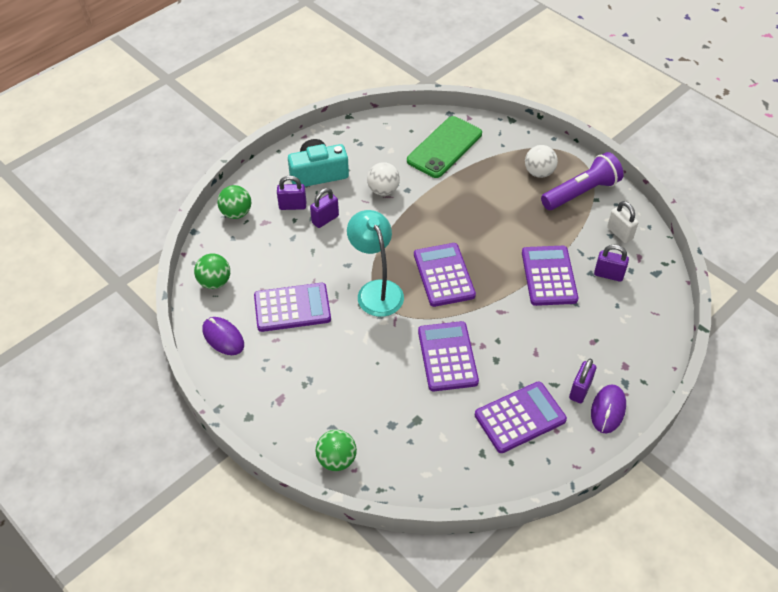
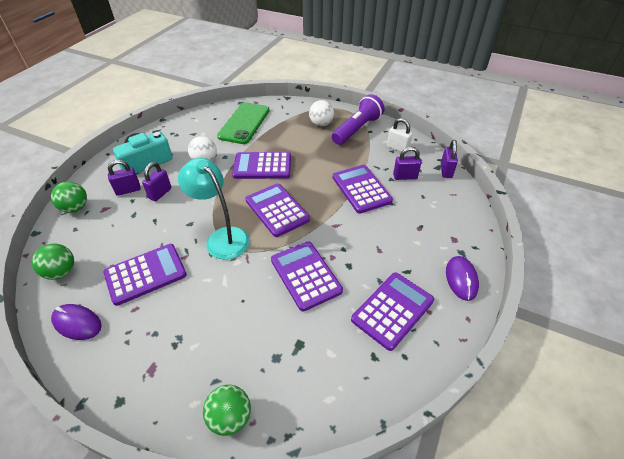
camera: 20 degrees left, 5 degrees down
purple padlock [569,359,596,403] -> purple padlock moved to [441,140,458,178]
none -> purple calculator [232,152,291,179]

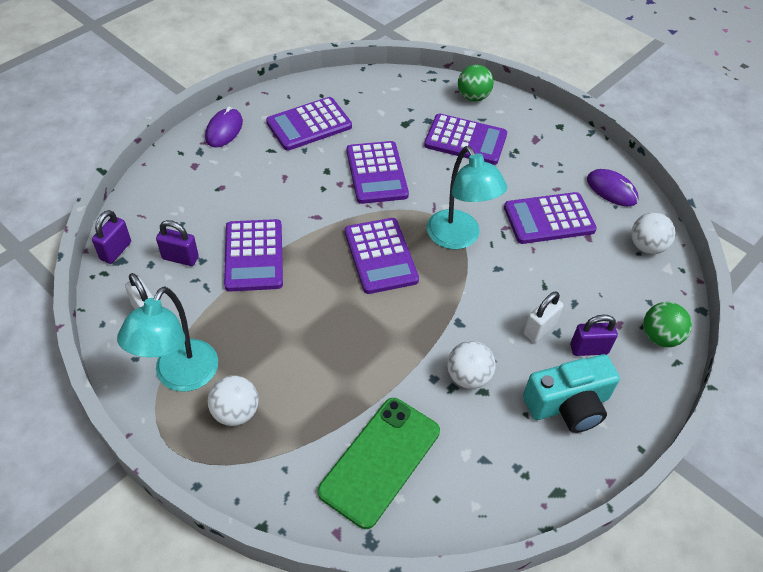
camera: 165 degrees left, 5 degrees up
green ball [32,243,74,280] -> white ball [631,212,675,254]
purple padlock [142,162,172,201] -> white padlock [523,291,564,342]
purple calculator [232,152,291,179] -> purple calculator moved to [424,113,507,165]
purple flashlight [332,94,385,145] -> turquoise lamp [117,287,218,392]

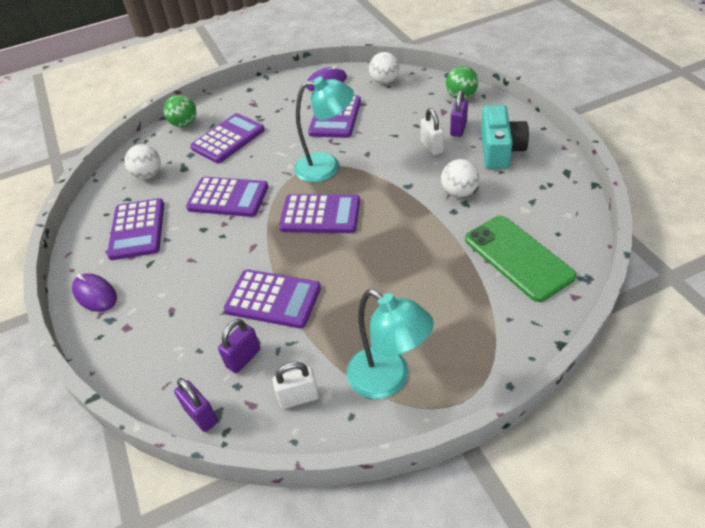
camera: 60 degrees left, 5 degrees down
white ball [208,375,259,426] -> white ball moved to [125,144,161,179]

